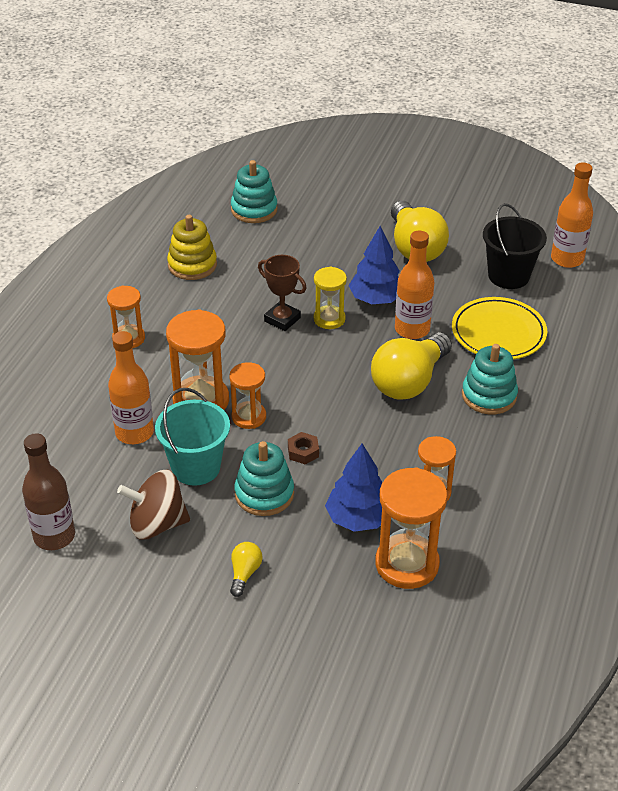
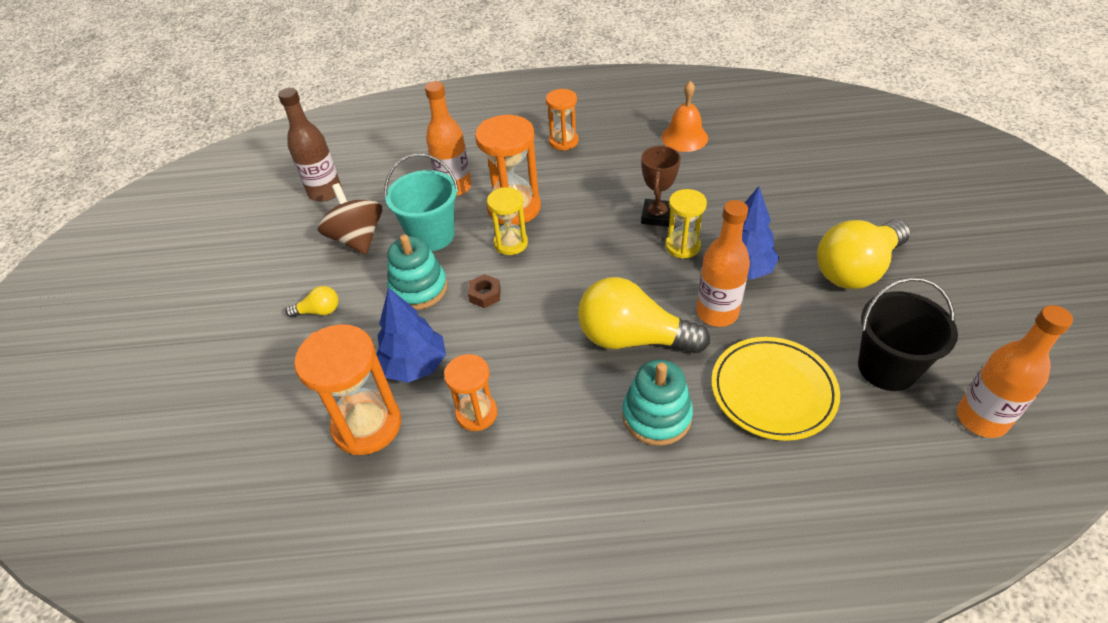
camera: 70 degrees right, 5 degrees up
yellow stacking toy [167,215,217,280] -> orange bell [661,81,708,152]
orange hourglass [229,362,266,429] -> yellow hourglass [487,187,528,255]
turquoise stacking toy [231,160,278,223] -> none

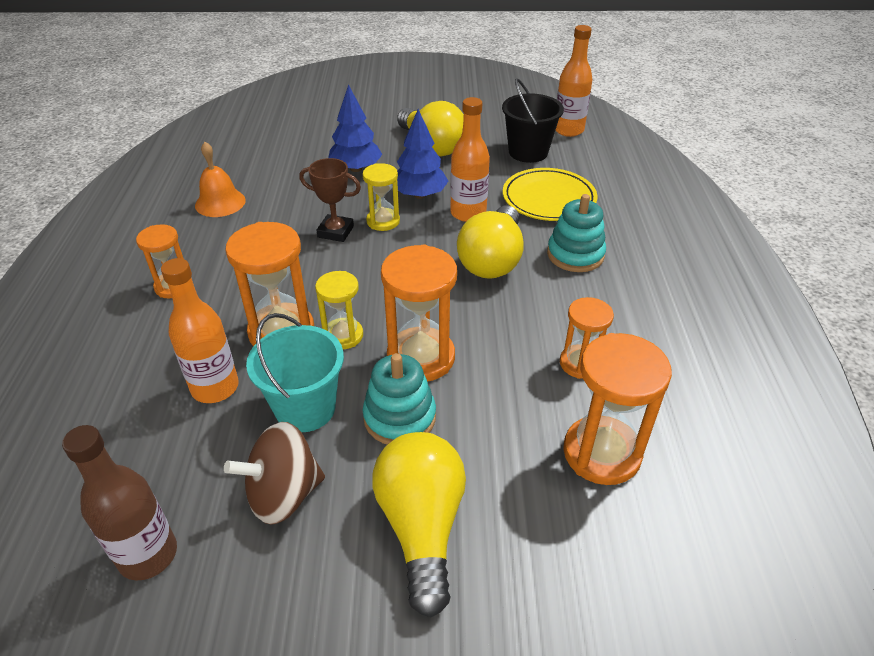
camera: 90 degrees left, 5 degrees down
yellow light bulb [285,286,339,318] -> yellow light bulb [372,432,466,617], size x2.25
blue tree [376,288,446,383] -> blue tree moved to [328,84,383,172]
brown nut [468,274,501,308] -> orange hourglass [381,245,457,382]

